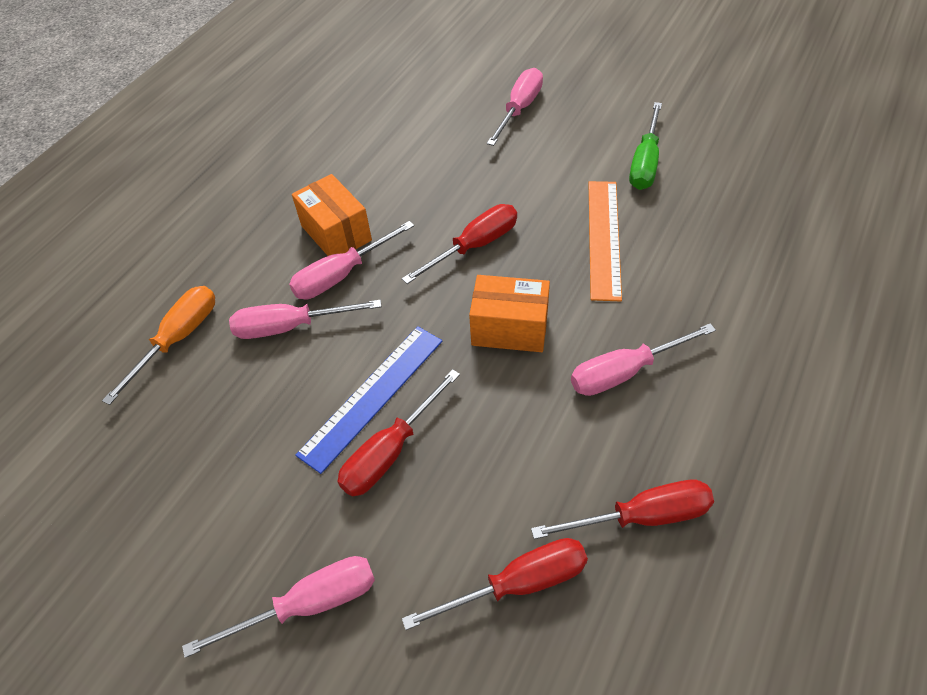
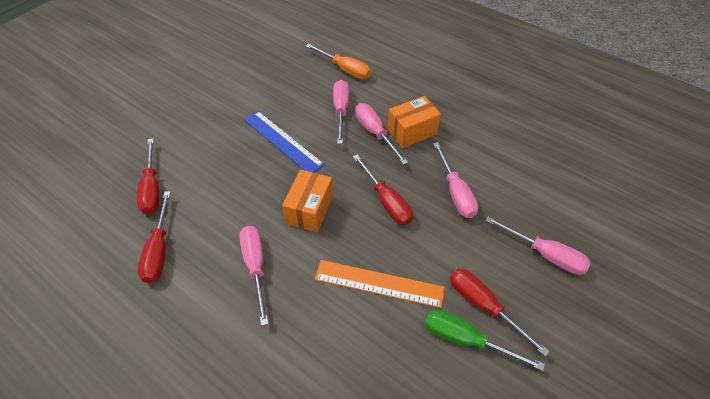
camera: 95 degrees right, 0 degrees up
pink screwdriver [182,556,375,658] -> pink screwdriver moved to [433,142,478,218]
red screwdriver [337,369,460,497] -> red screwdriver moved to [450,268,550,357]

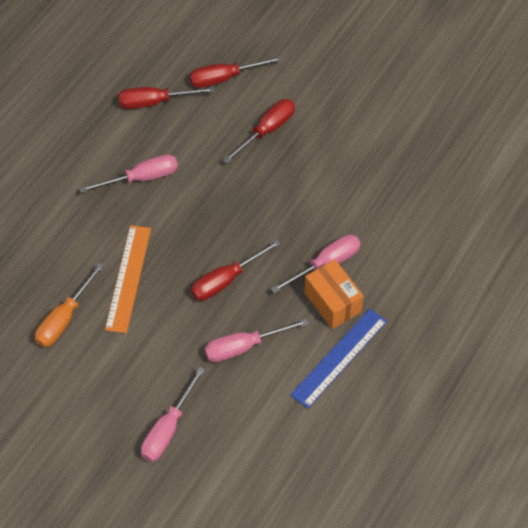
camera: 85 degrees right, 5 degrees up
blue ruler [244,111,325,172] -> blue ruler moved to [290,309,387,408]
orange box [282,169,333,233] -> none
orange screwdriver [306,44,371,79] -> orange screwdriver moved to [35,262,105,347]
pink screwdriver [333,80,349,144] -> none
green screwdriver [425,310,545,371] -> none
red screwdriver [450,268,550,357] -> red screwdriver moved to [223,99,295,164]

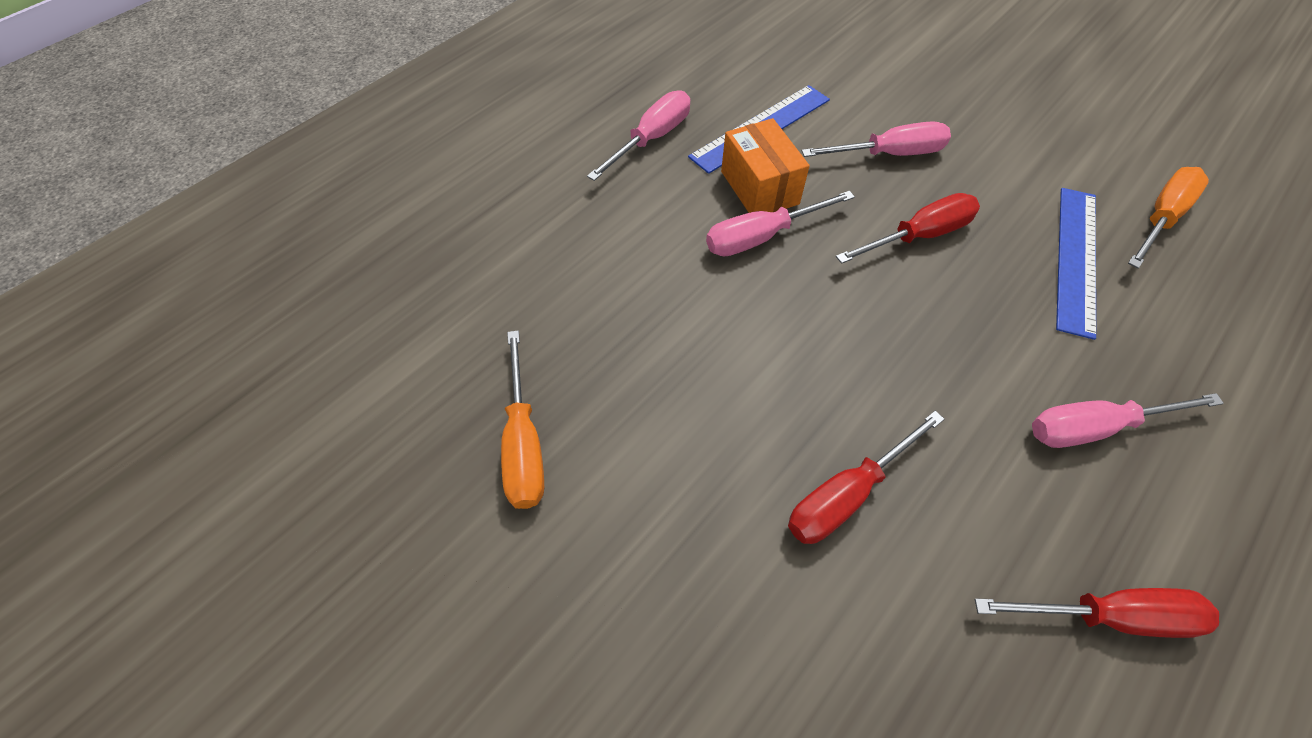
camera: 170 degrees left, 0 degrees up
orange ruler [105,225,151,333] -> blue ruler [1056,188,1096,340]
pink screwdriver [141,367,205,462] -> pink screwdriver moved to [587,91,690,181]
red screwdriver [190,56,283,88] -> none
none -> orange screwdriver [501,330,544,509]

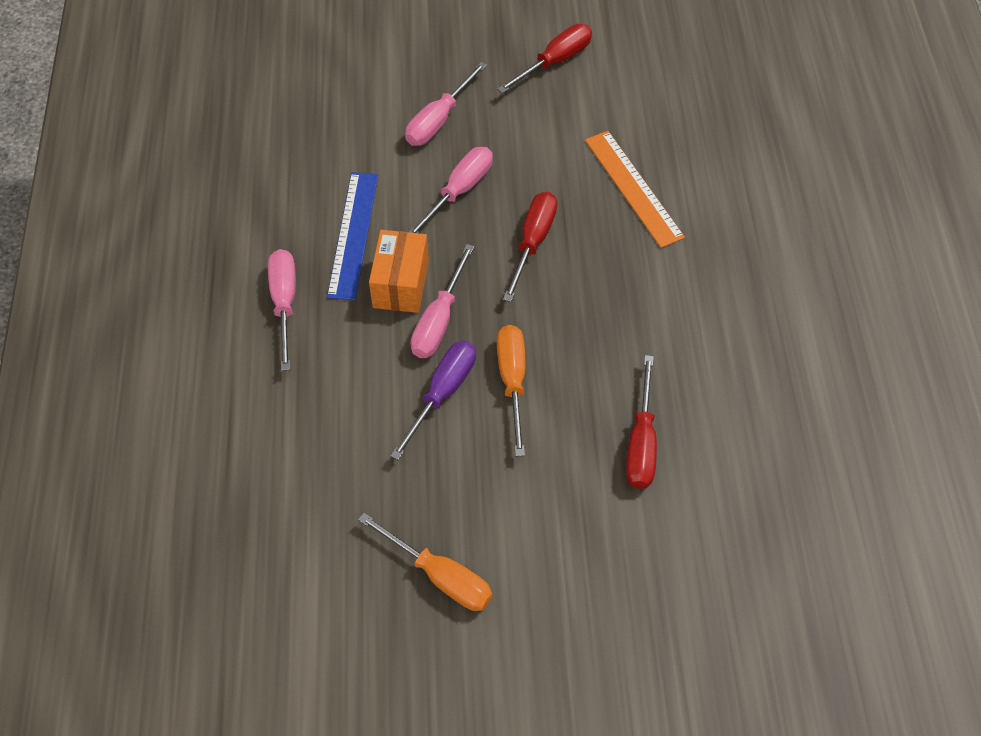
camera: 45 degrees left, 0 degrees up
orange box [721,118,810,213] -> orange box turned 75 degrees clockwise [369,230,429,313]
red screwdriver [975,588,1219,638] -> red screwdriver moved to [497,24,592,93]
pink screwdriver [1032,393,1224,448] -> pink screwdriver moved to [405,62,487,146]
blue ruler [1056,188,1096,340] -> orange ruler [585,131,685,248]
orange screwdriver [1128,167,1209,269] -> orange screwdriver moved to [497,325,526,456]
none -> purple screwdriver [390,341,476,460]

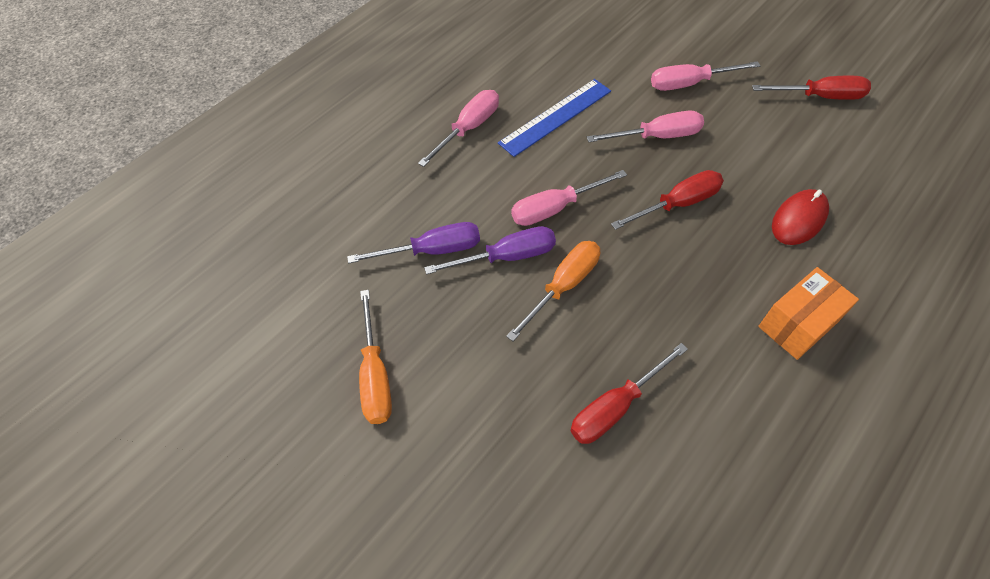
camera: 45 degrees right, 0 degrees up
orange box [369,230,429,313] -> orange box moved to [758,267,859,360]
orange ruler [585,131,685,248] -> red mouse [772,189,829,245]
none -> purple screwdriver [347,222,480,264]

